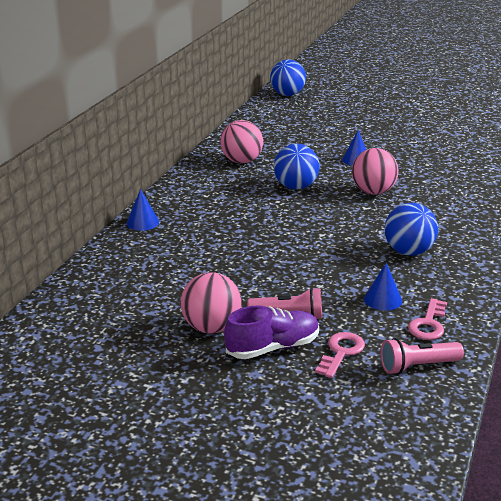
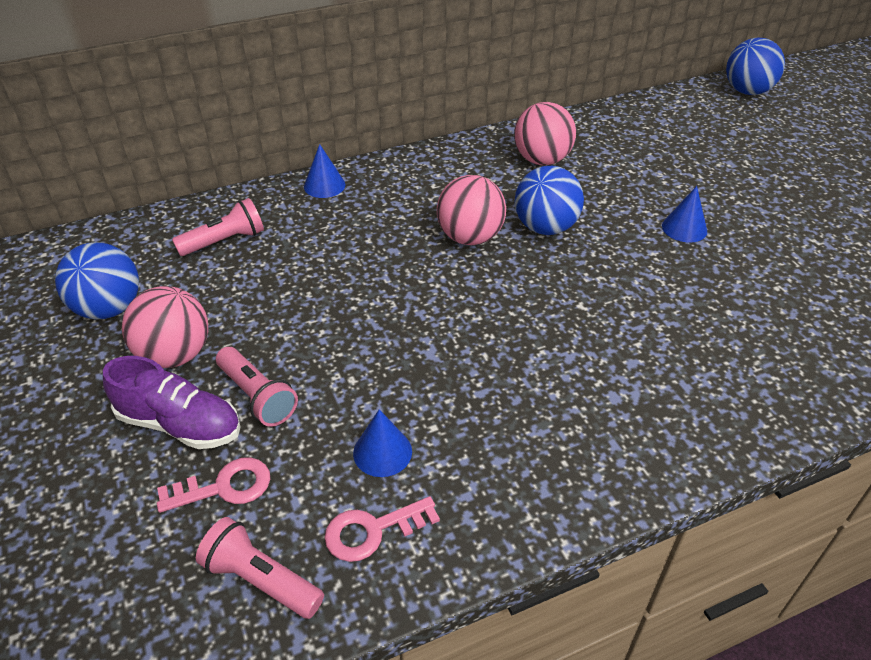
camera: 45 degrees right, 15 degrees up
pink ball [352,148,399,194] -> pink ball moved to [437,175,506,245]
blue ball [384,203,438,256] -> blue ball moved to [55,242,139,319]
none -> pink flashlight [172,198,264,256]

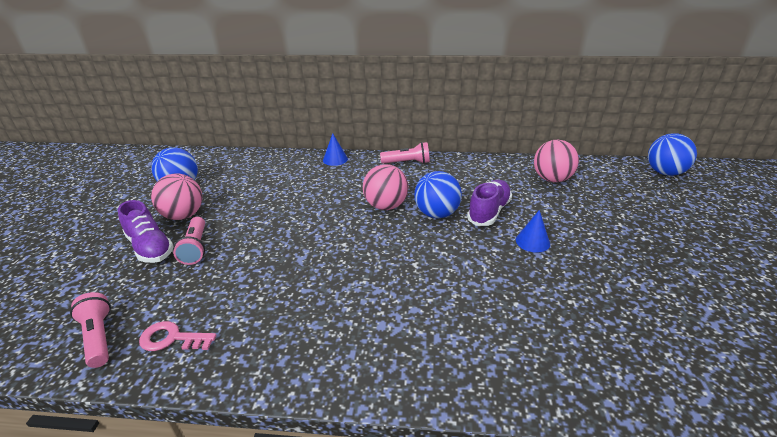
camera: 30 degrees right, 10 degrees down
pink key [157,457,270,513] -> none
pink flashlight [172,198,264,256] -> pink flashlight moved to [380,142,430,164]
blue cone [353,409,412,477] -> none
pink ball [514,102,576,165] -> pink ball moved to [534,140,579,182]
none -> purple shoe [467,180,512,226]

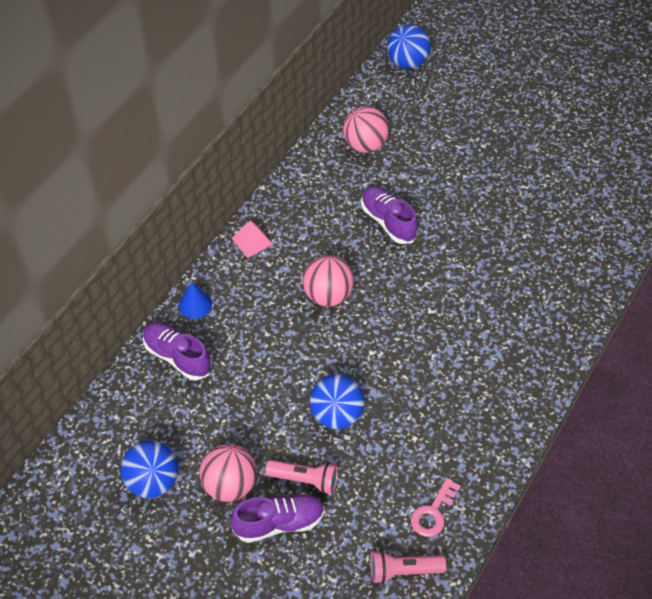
camera: 65 degrees left, 20 degrees up
pink flashlight [380,142,430,164] -> pink pyramid [231,221,273,258]
blue ball [414,171,462,218] -> blue ball moved to [310,374,365,429]
blue cone [516,210,550,253] -> none
none -> purple shoe [143,322,212,380]

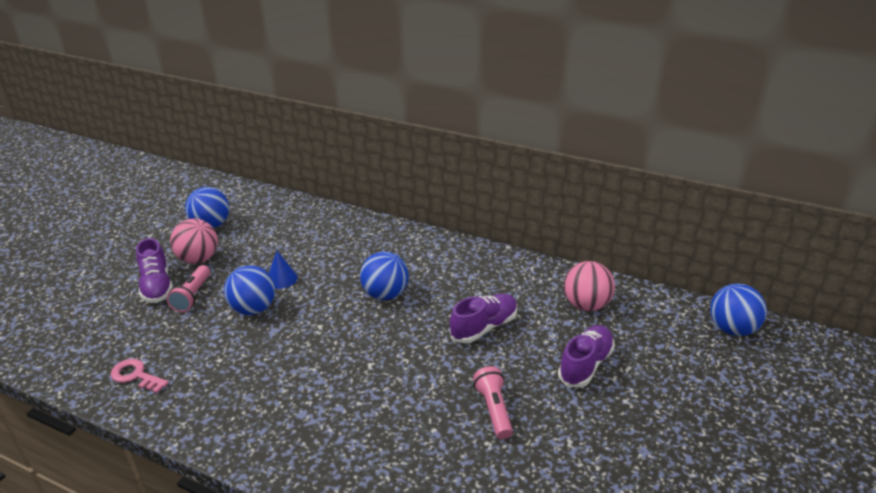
camera: 85 degrees right, 20 degrees down
purple shoe [143,322,212,380] -> purple shoe moved to [558,325,615,387]
blue cone [179,282,212,319] -> blue cone moved to [269,251,298,289]
pink pyramid [231,221,273,258] -> none
pink ball [303,256,354,307] -> blue ball [360,252,409,300]
pink flashlight [370,550,447,584] -> pink flashlight moved to [473,366,513,439]

